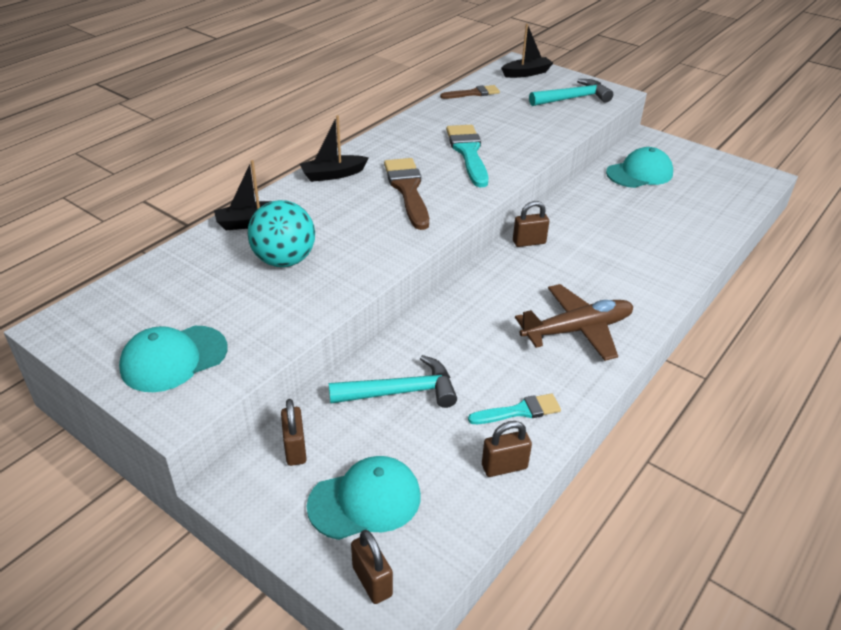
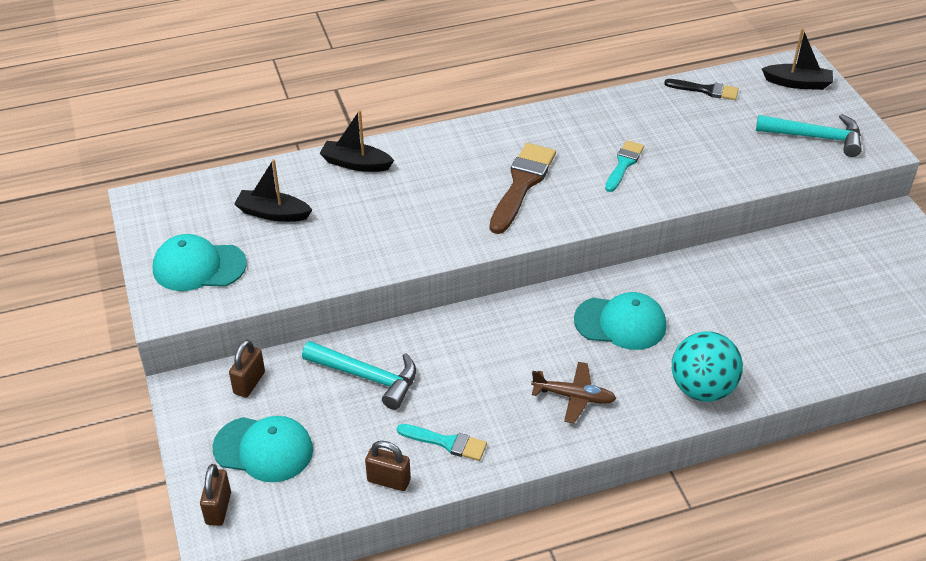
camera: 35 degrees right, 5 degrees up
turquoise ball [248,200,315,267] -> turquoise ball moved to [672,331,743,402]
black boat [300,115,369,182] -> black boat moved to [234,159,312,222]
brown brush [440,85,500,99] -> black brush [664,79,739,100]
turquoise brush [446,125,489,187] -> turquoise brush [605,140,644,192], size x0.60
brown padlock [513,201,549,247] -> none
brown plane [515,284,634,361] -> brown plane [531,362,616,423], size x0.63
turquoise cap [606,147,673,188] -> turquoise cap moved to [574,292,666,350]

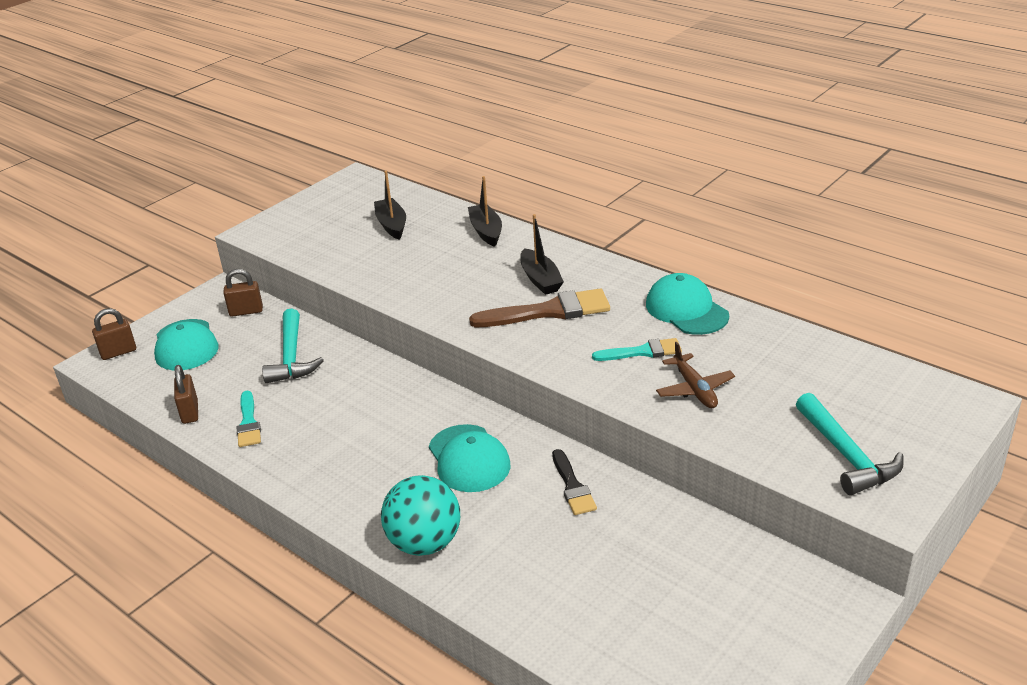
camera: 60 degrees right, 10 degrees down
turquoise cap [153,234,247,291] -> turquoise cap moved to [646,273,729,335]
brown plane [531,362,616,423] -> brown plane moved to [656,342,735,408]
black brush [664,79,739,100] -> black brush moved to [552,449,597,515]
black boat [762,28,833,90] -> black boat moved to [520,214,564,295]

